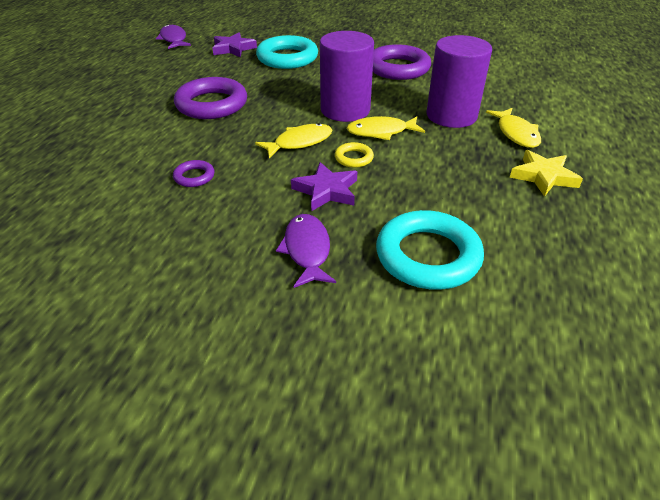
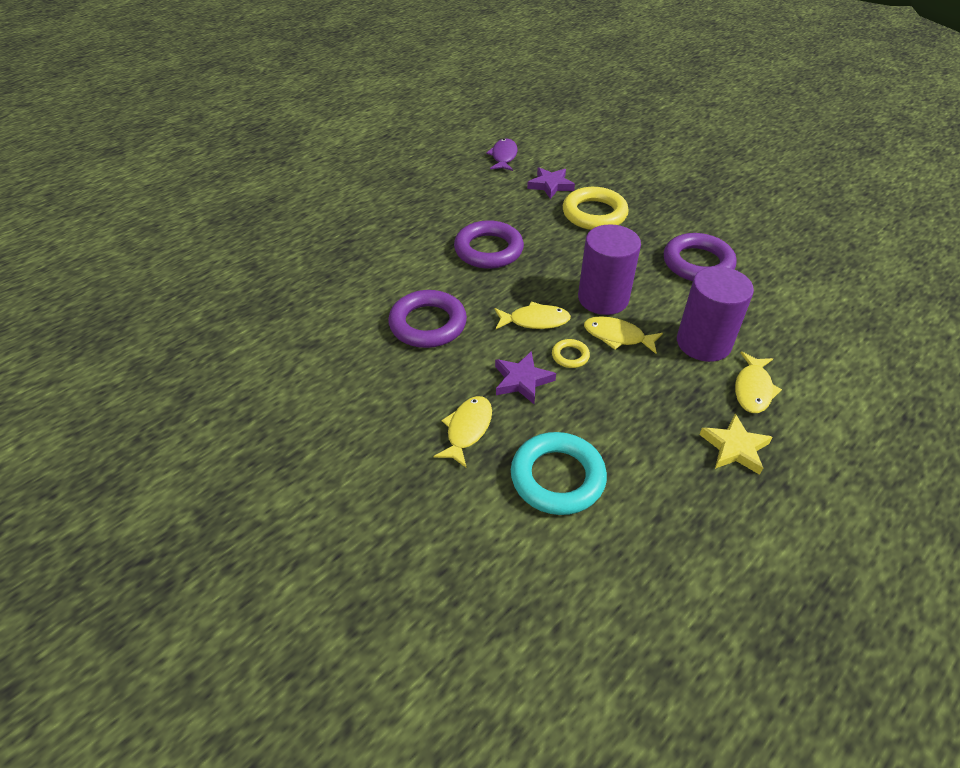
camera: 30 degrees right, 5 degrees up
purple ring [173,160,215,187] -> purple ring [388,290,467,348], size x2.15
turquoise ring [256,35,318,69] -> yellow ring [563,187,629,230]
purple fish [276,214,336,288] -> yellow fish [434,396,492,467]

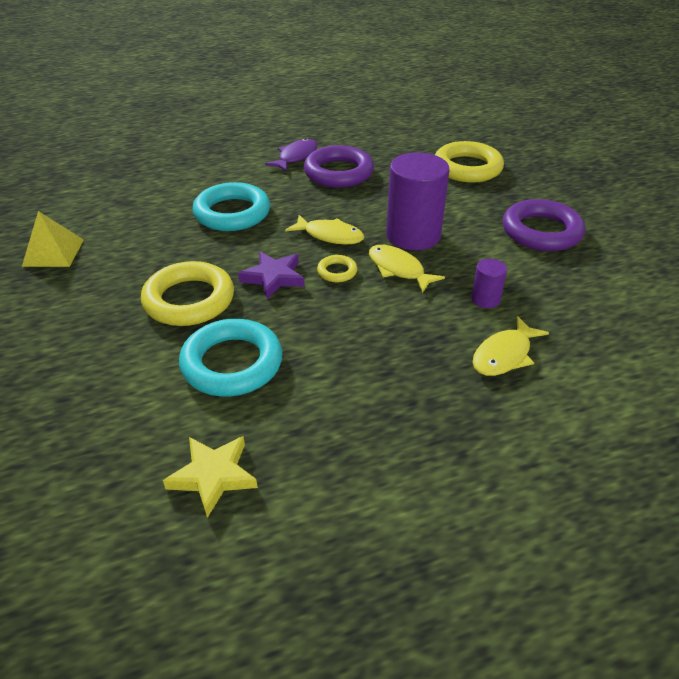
camera: 25 degrees right, 5 degrees down
purple ring [388,290,467,348] -> turquoise ring [192,182,270,231]
yellow fish [434,396,492,467] -> yellow ring [141,261,234,326]
purple fish [486,139,518,171] -> purple fish moved to [265,138,318,171]
purple star [527,167,575,199] -> none
purple cylinder [677,266,754,362] -> purple cylinder [471,259,507,308], size x0.46
yellow star [699,414,773,475] -> yellow star moved to [163,436,258,518]
none -> yellow pyramid [22,211,84,267]

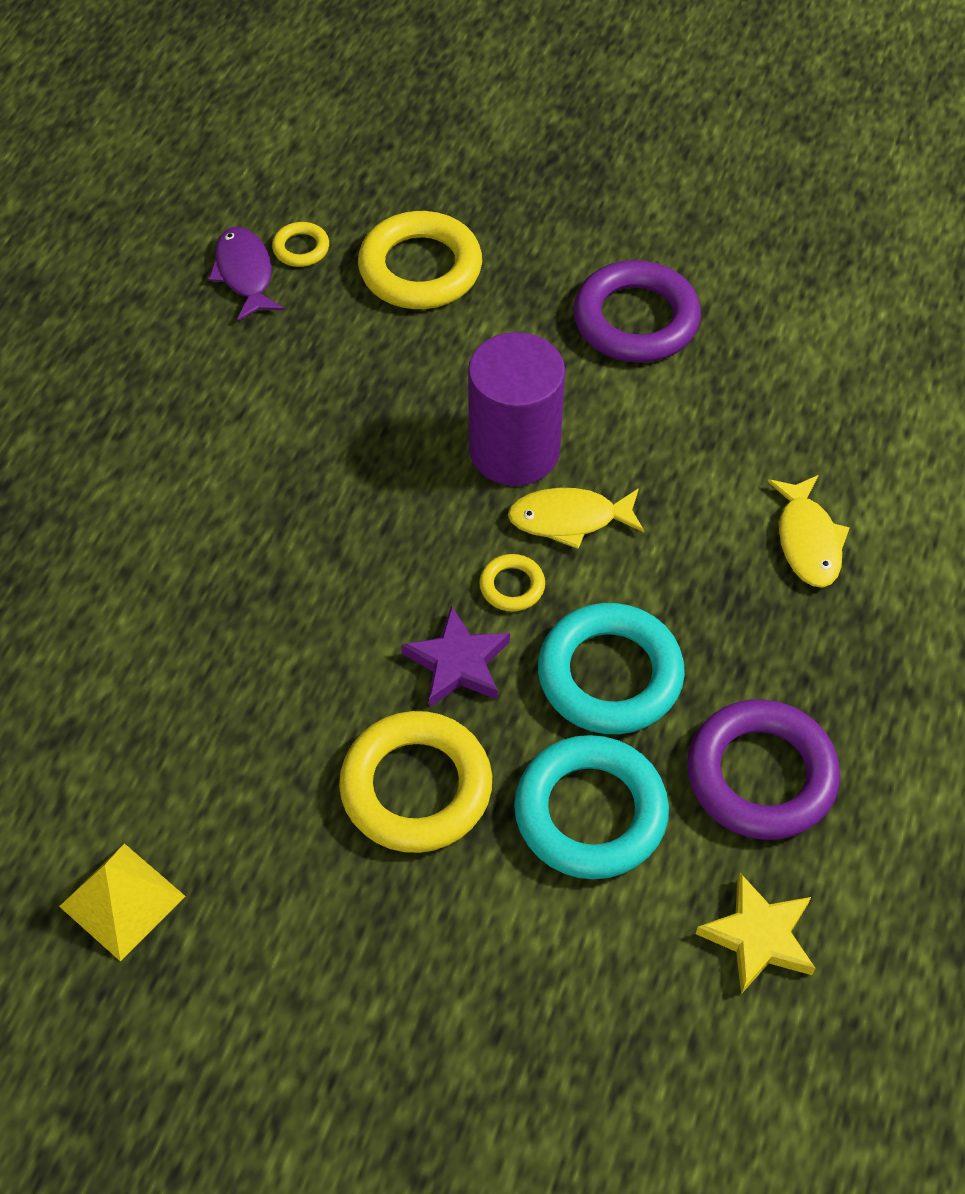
camera: 50 degrees left, 15 degrees up
turquoise ring [192,182,270,231] -> turquoise ring moved to [538,603,685,734]
purple fish [265,138,318,171] -> purple fish moved to [208,227,284,321]
yellow fish [285,215,364,245] -> none
purple ring [304,145,374,188] -> purple ring moved to [687,699,840,840]
purple cylinder [471,259,507,308] -> none
none -> yellow ring [272,222,329,267]

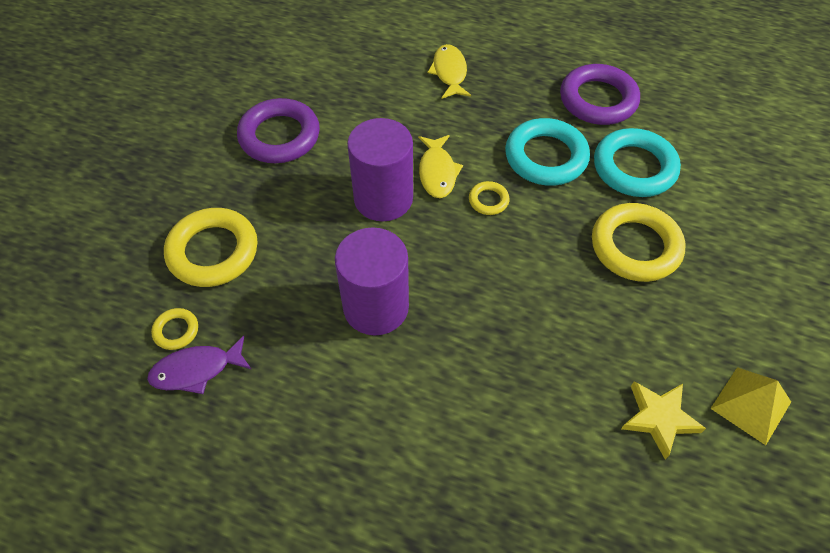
camera: 90 degrees left, 0 degrees up
purple star [401,606,510,707] -> none
yellow star [696,873,816,994] -> yellow star moved to [621,381,706,460]
yellow fish [767,475,850,588] -> yellow fish turned 90 degrees counterclockwise [427,44,471,99]
none -> purple cylinder [335,227,409,335]

